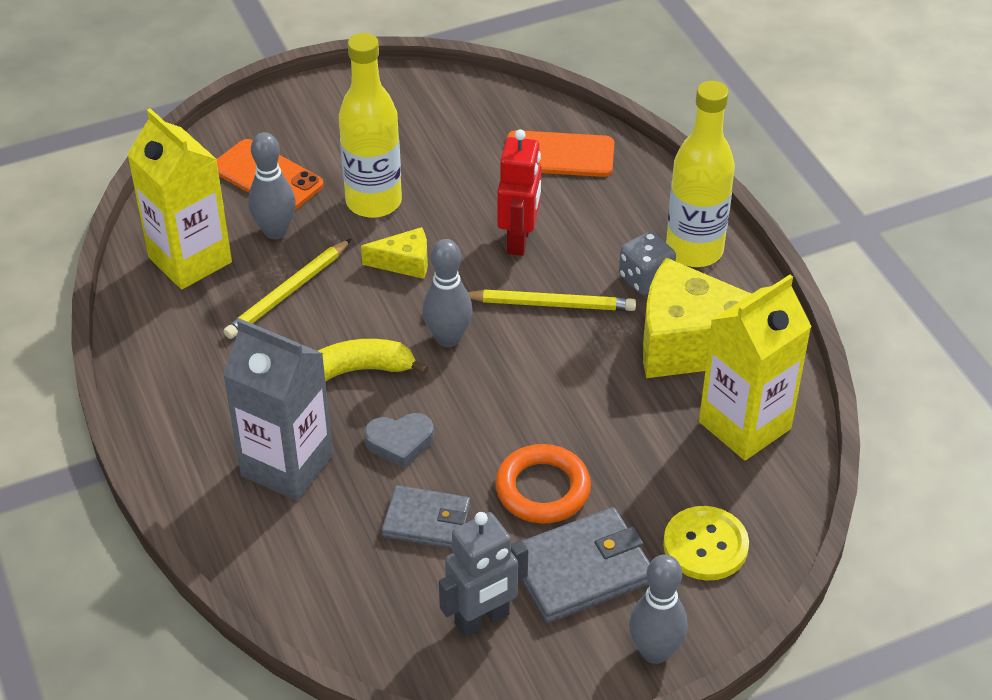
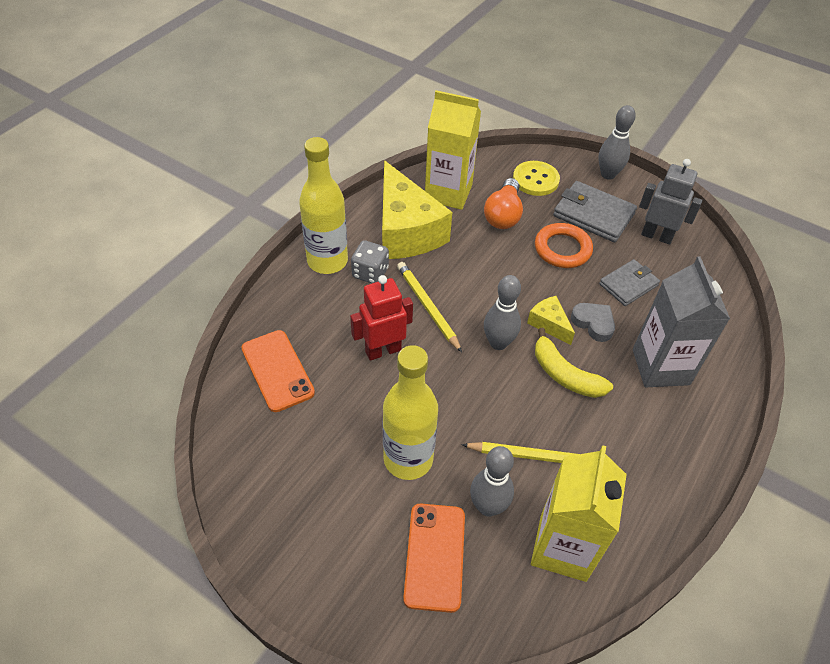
camera: 125 degrees left, 5 degrees up
yellow cheese [361,227,428,279] -> yellow cheese moved to [527,296,575,345]
grey wallet [382,485,470,549] -> grey wallet turned 75 degrees clockwise [599,259,660,306]
none -> orange light bulb [484,178,523,229]

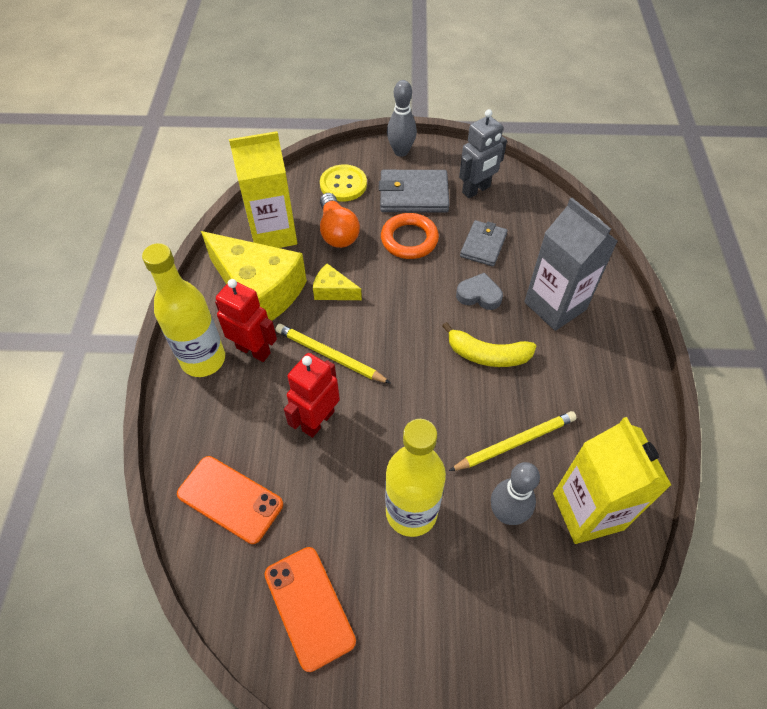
camera: 30 degrees left, 5 degrees up
grey dice [351,240,389,283] -> red robot [215,279,277,362]
orange phone [403,504,465,613] -> orange phone moved to [264,547,356,672]
grey bowling pin [484,275,521,350] -> none
yellow cheese [527,296,575,345] -> yellow cheese moved to [313,264,362,300]
grey robot [639,159,702,245] -> grey robot turned 150 degrees clockwise [459,109,507,198]

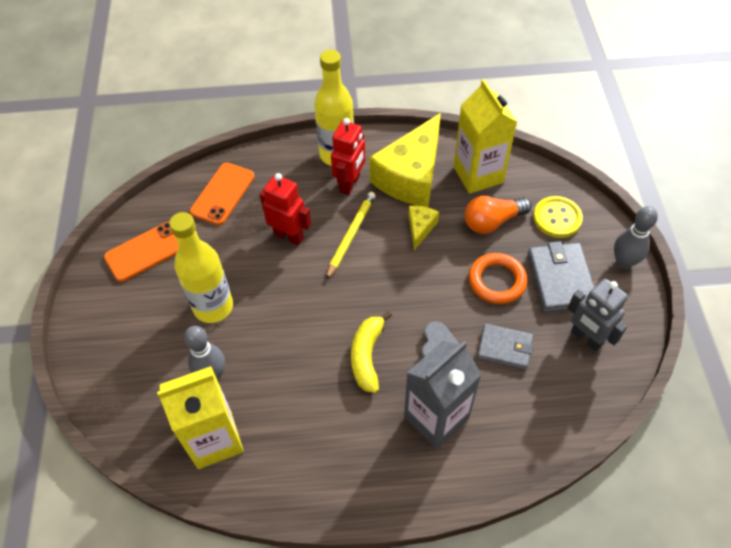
camera: 85 degrees right, 0 degrees up
yellow pencil [449,411,577,471] -> none

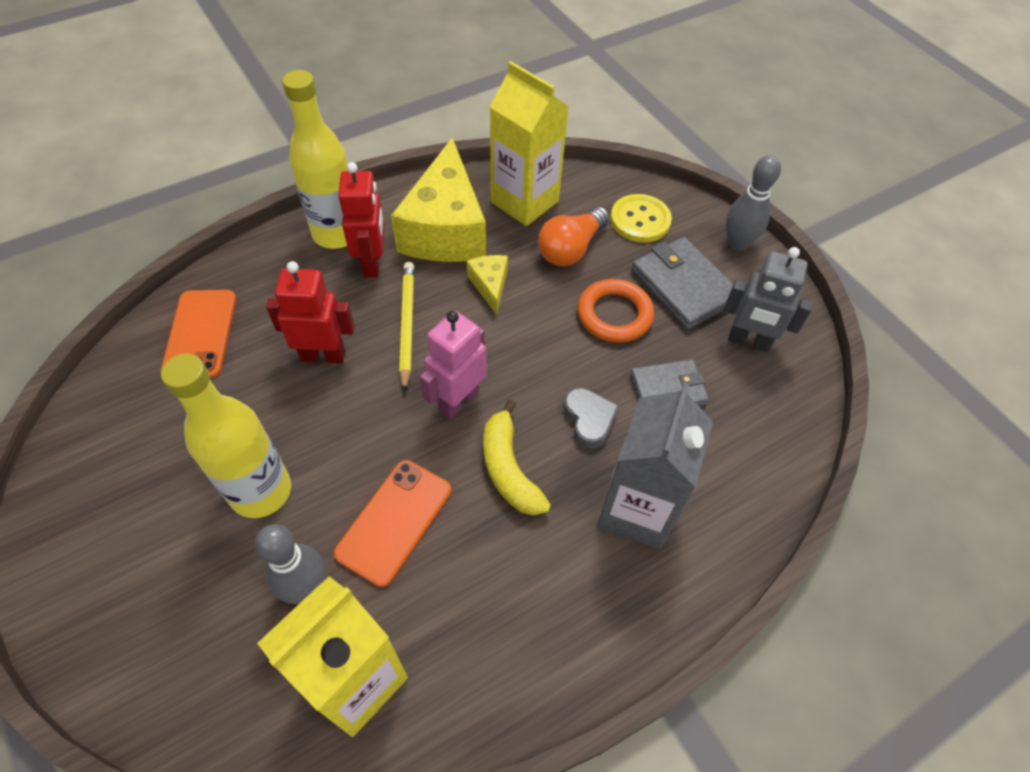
camera: 30 degrees left, 0 degrees up
orange phone [104,222,179,282] -> orange phone moved to [334,460,451,587]
none -> pink robot [420,311,487,419]

